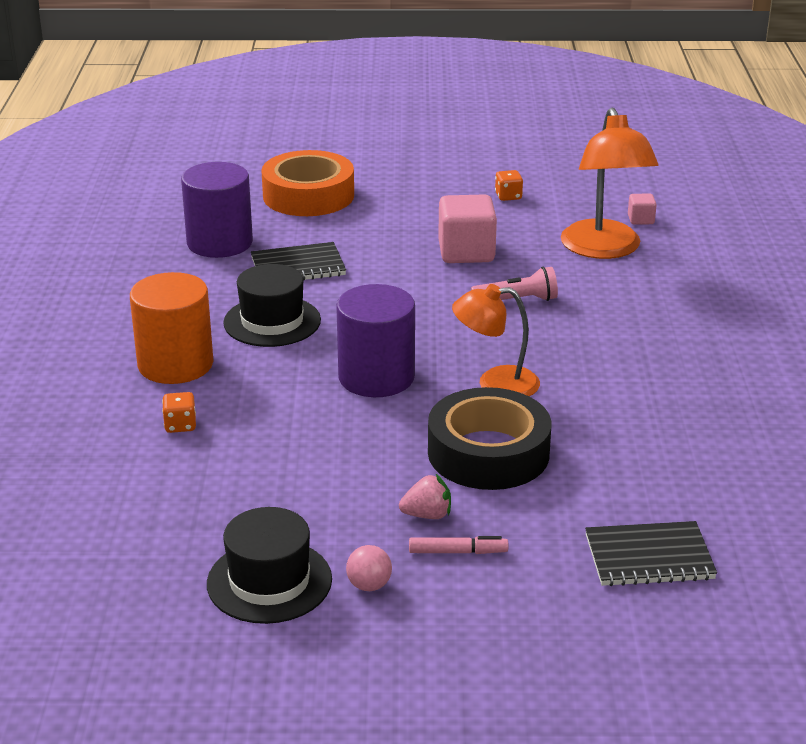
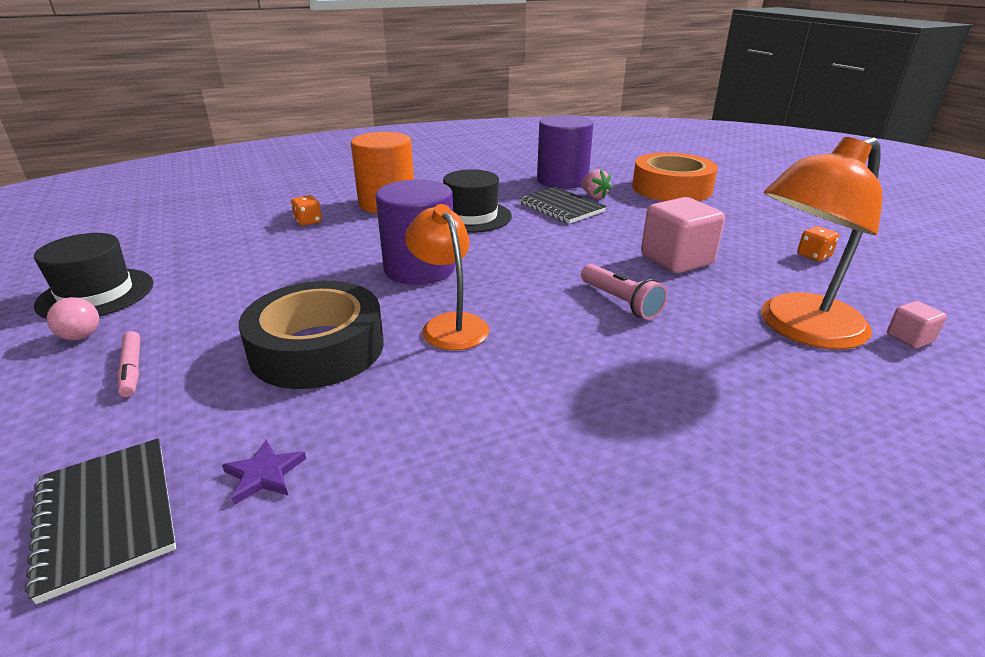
camera: 65 degrees right, 0 degrees up
pink strawberry [399,474,451,519] -> pink strawberry moved to [581,169,612,199]
none -> purple star [222,439,306,505]

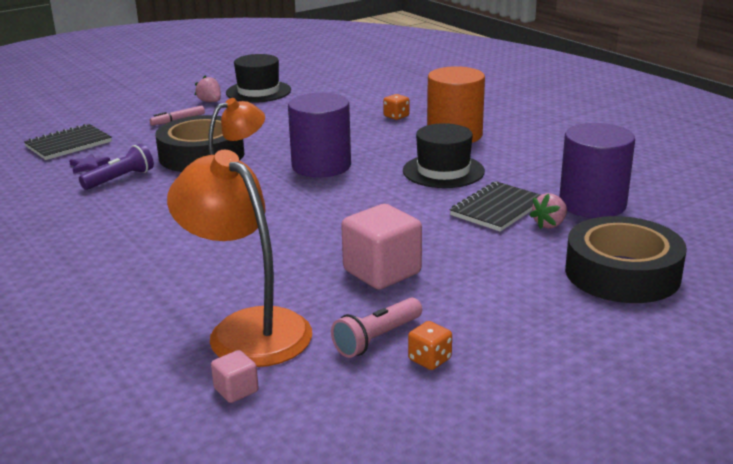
camera: 80 degrees right, 5 degrees down
pink ball [47,297,99,340] -> pink strawberry [195,75,221,102]
pink flashlight [581,264,667,320] -> pink flashlight moved to [331,298,422,358]
orange tape [632,152,718,201] -> black tape [565,216,687,303]
none -> purple flashlight [79,143,154,190]

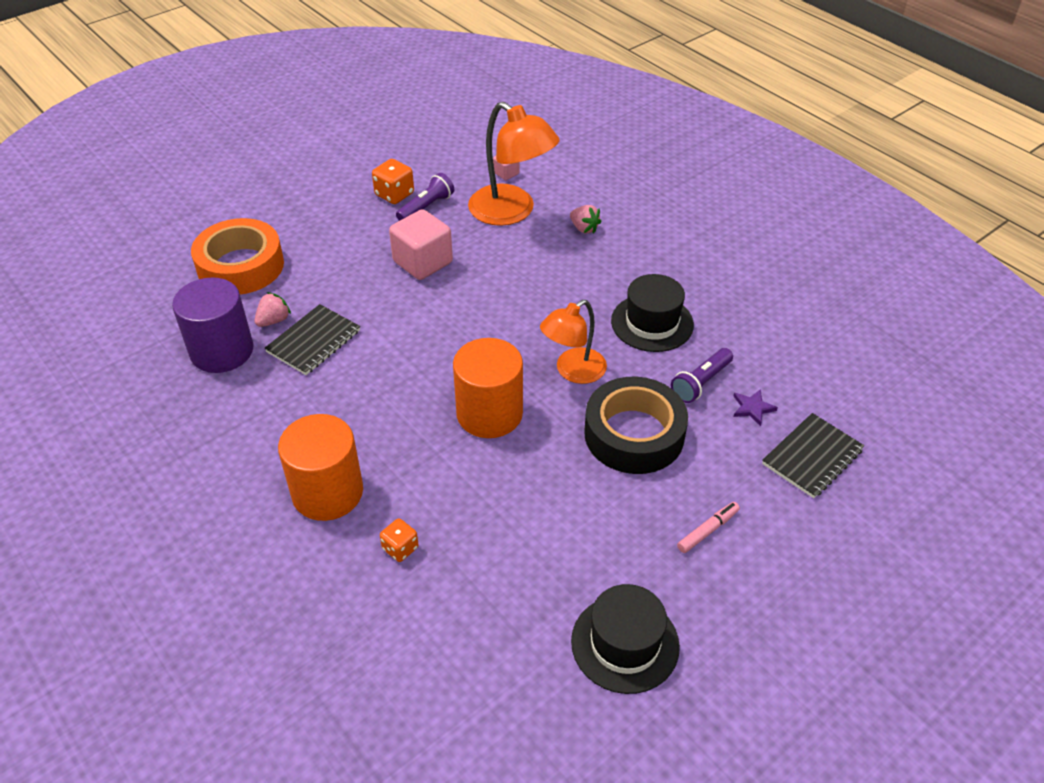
camera: 175 degrees right, 20 degrees up
pink strawberry [195,75,221,102] -> pink strawberry moved to [570,205,602,234]
purple cylinder [288,93,351,178] -> orange cylinder [453,338,523,438]
pink flashlight [331,298,422,358] -> purple flashlight [396,173,454,221]
black hat [403,123,485,188] -> black hat moved to [611,274,694,352]
orange dice [408,321,452,370] -> orange dice [372,159,414,204], size x1.51
black tape [565,216,687,303] -> orange tape [191,218,284,295]

